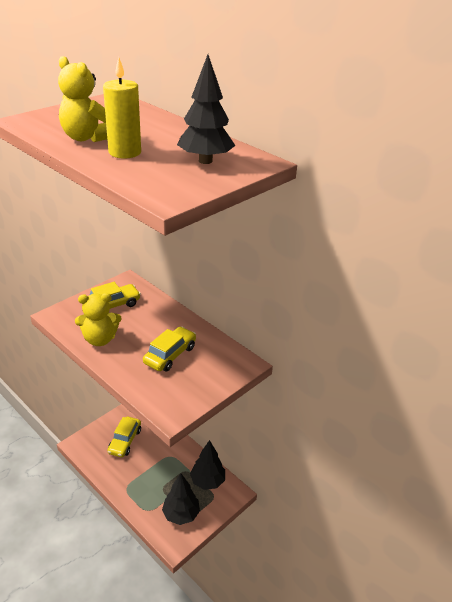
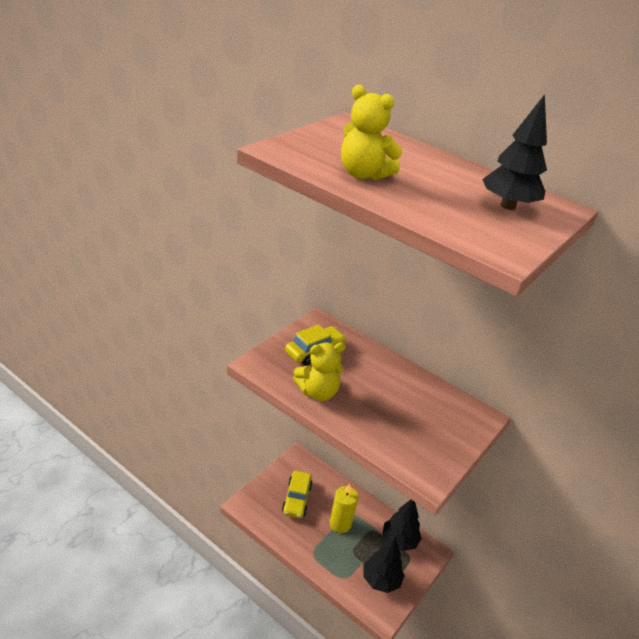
camera: 10 degrees left, 0 degrees up
yellow candle [103,57,141,158] -> yellow candle moved to [330,484,358,533]
yellow car [143,327,196,372] -> none

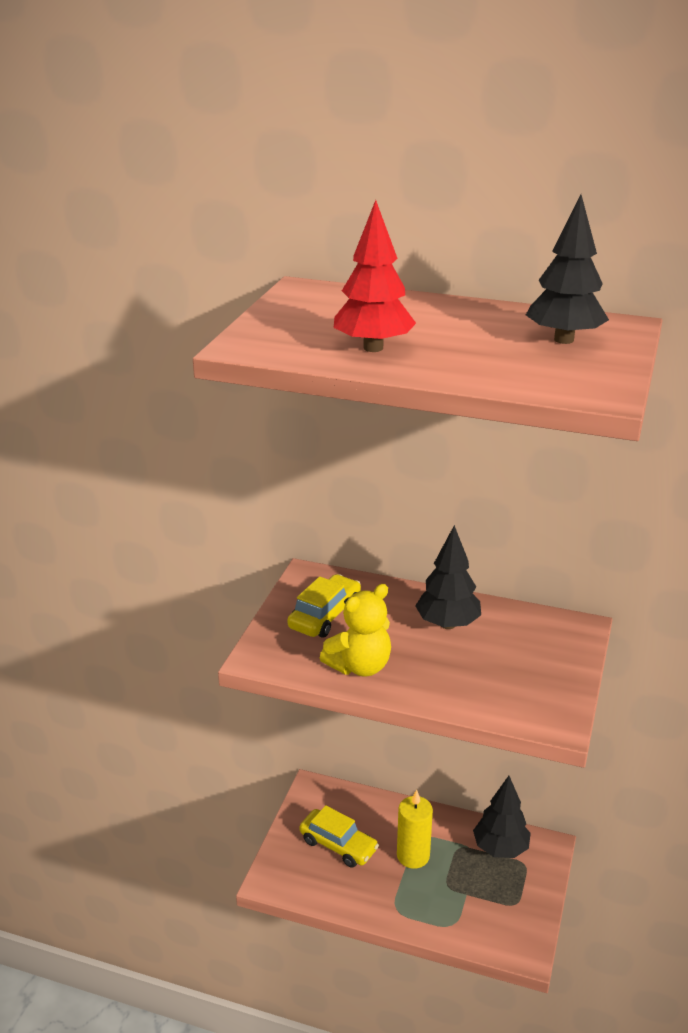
camera: 15 degrees left, 5 degrees down
yellow car [282,471,313,518] -> yellow car turned 45 degrees counterclockwise [300,805,379,868]
yellow teddy bear [341,85,402,180] -> red tree [334,200,416,352]
black tree [363,537,405,593] -> black tree moved to [415,525,481,629]

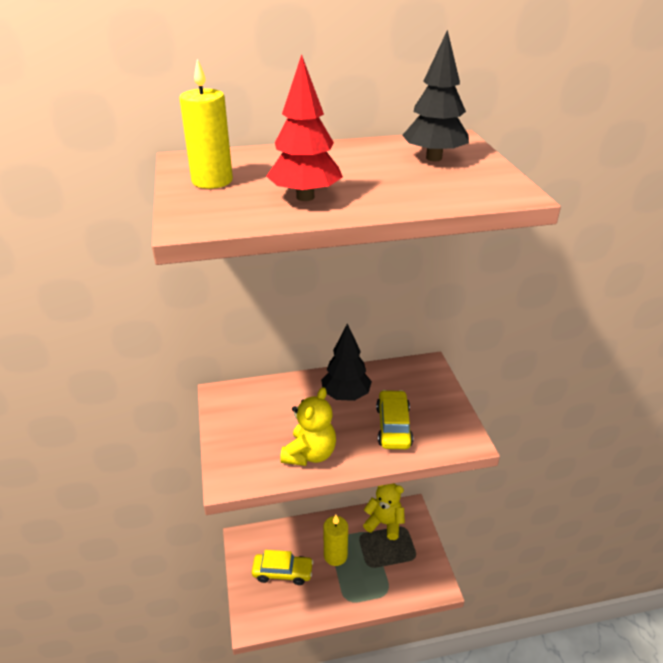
camera: 30 degrees left, 5 degrees up
yellow car [287,574,361,637] -> yellow car moved to [376,390,413,449]
black tree [473,776,531,858] -> yellow teddy bear [363,483,405,540]
none -> yellow candle [179,59,233,189]

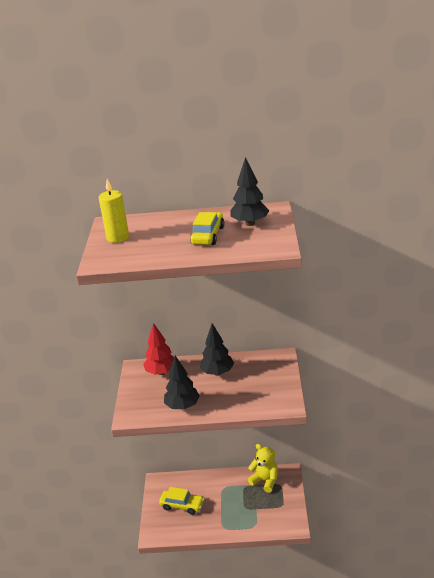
camera: 15 degrees right, 5 degrees down
red tree [266,54,343,201] -> red tree moved to [143,323,174,375]
yellow teddy bear [280,387,336,466] -> black tree [164,356,200,410]
yellow candle [323,515,348,566] -> none
yellow car [376,390,413,449] -> yellow car moved to [190,212,224,245]

